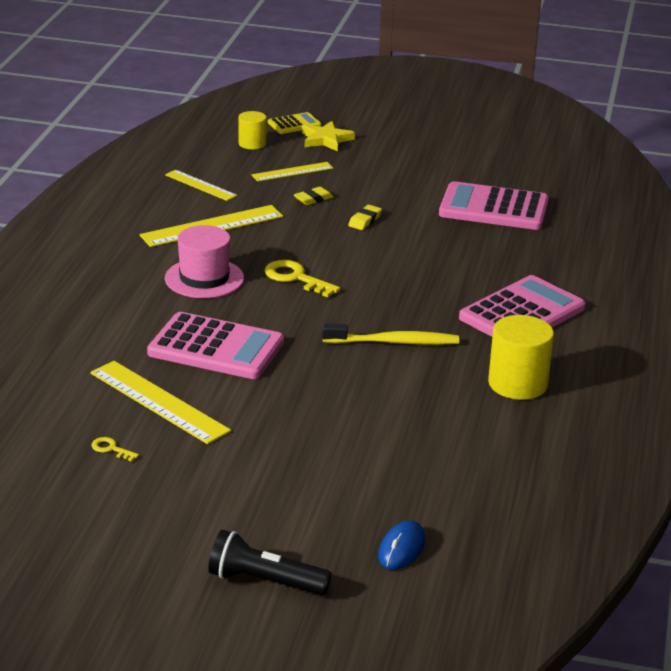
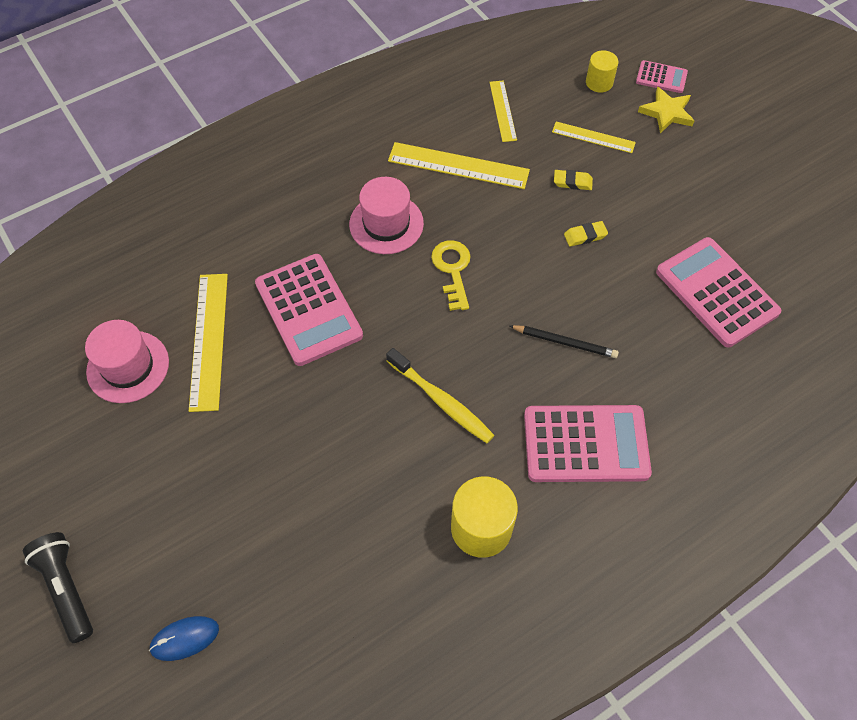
camera: 45 degrees right, 30 degrees up
yellow key [91,437,139,462] -> pink hat [85,320,169,403]
yellow calculator [268,112,321,134] -> pink calculator [636,60,688,93]
none -> black pencil [510,325,619,358]

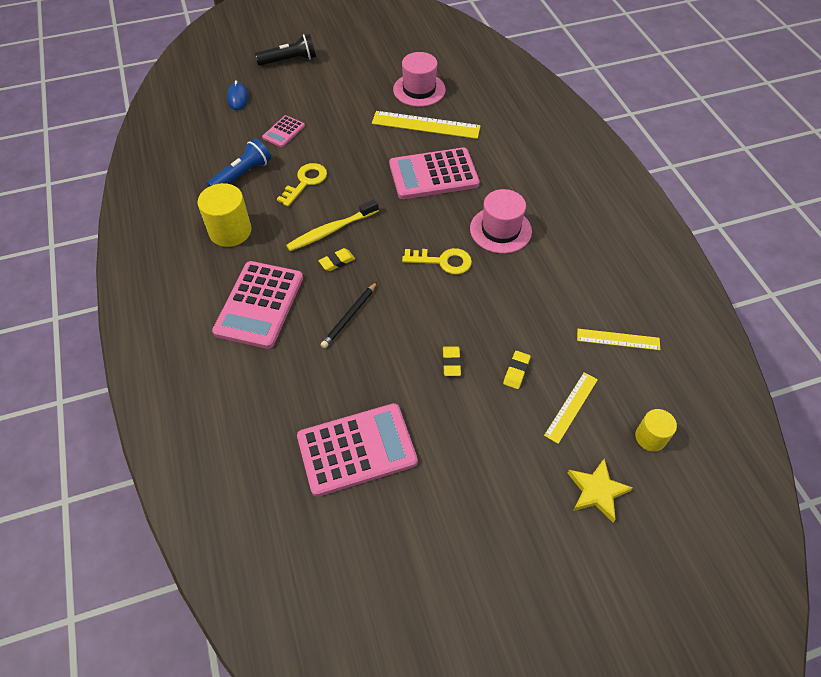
camera: 105 degrees right, 5 degrees down
yellow ruler [388,142,530,189] -> none
pink calculator [636,60,688,93] -> pink calculator moved to [262,115,305,147]
none -> blue flashlight [207,139,271,187]
none -> yellow key [277,163,327,206]
none -> yellow eraser [318,248,355,271]

